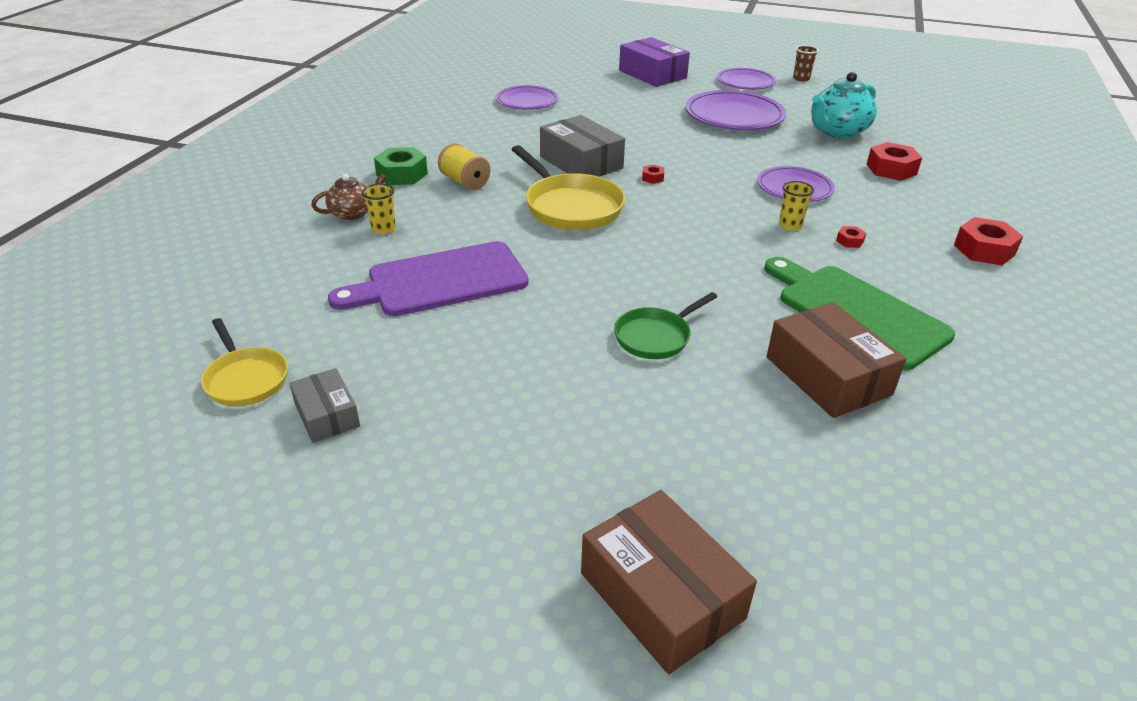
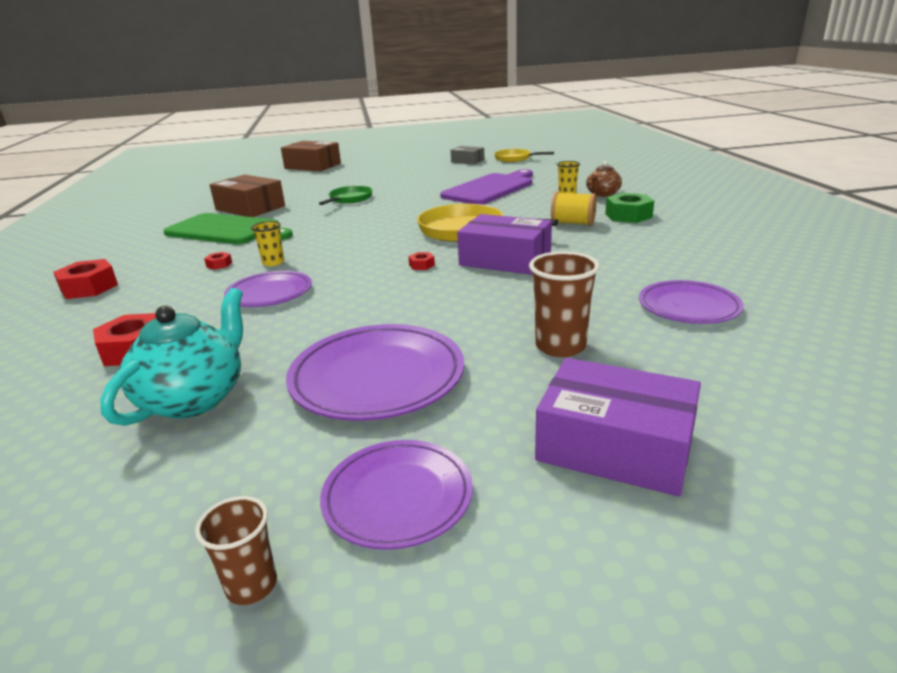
camera: 155 degrees right, 10 degrees down
grey box [540,115,625,177] -> purple box [457,214,552,275]
none -> brown cup [529,251,600,357]

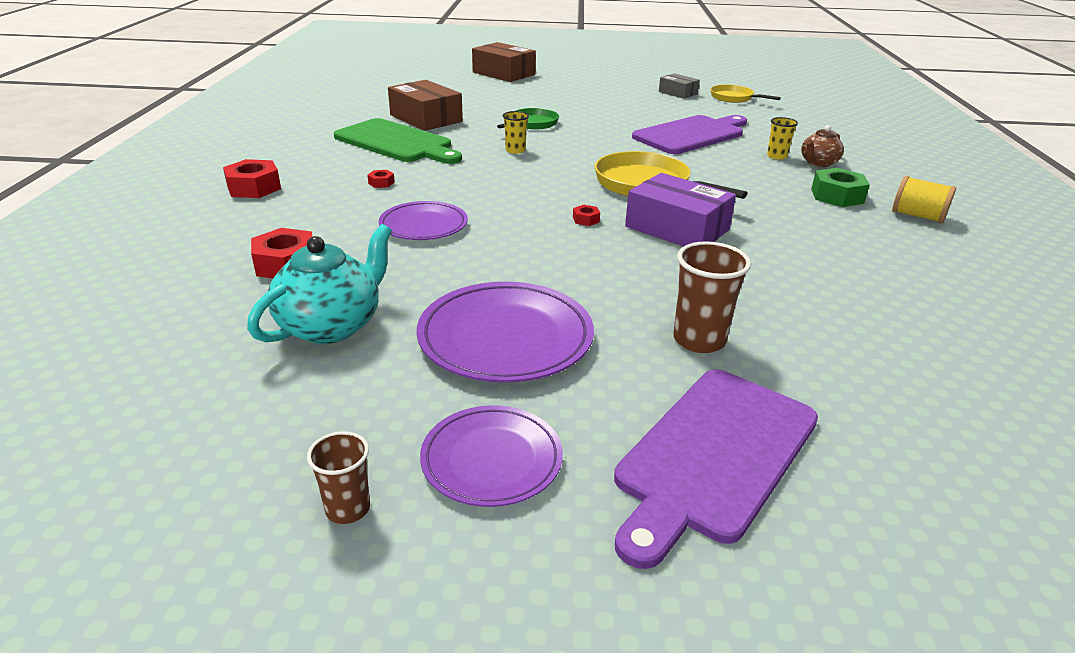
camera: 10 degrees right, 5 degrees up
yellow cup [251,221,284,266] -> yellow cup moved to [502,111,529,154]
purple box [535,358,701,496] -> purple cutting board [614,369,818,569]
yellow spool [551,192,597,226] -> yellow spool moved to [892,176,956,224]
purple plate [639,280,744,324] -> none

